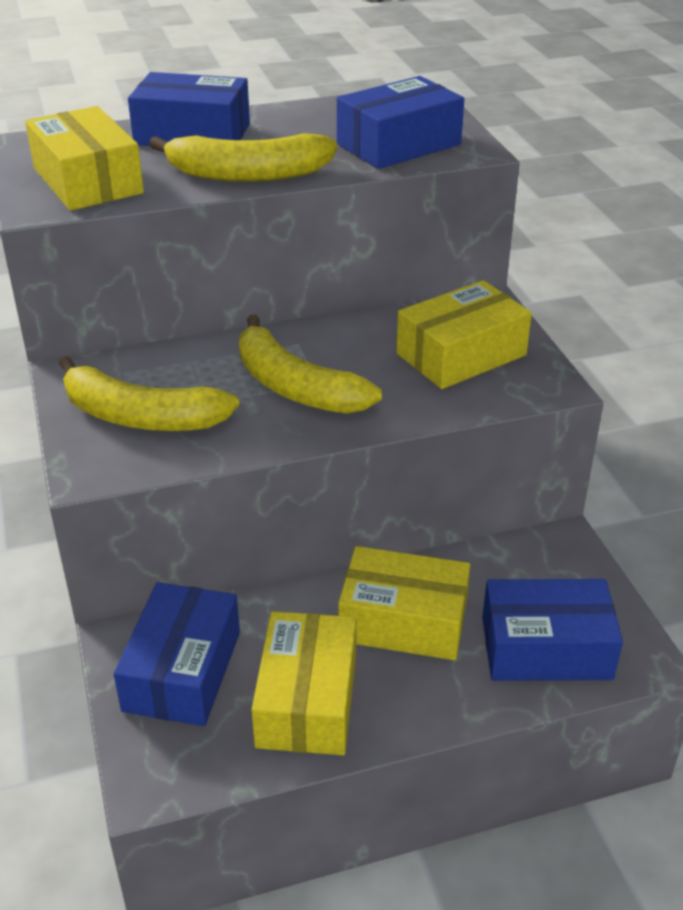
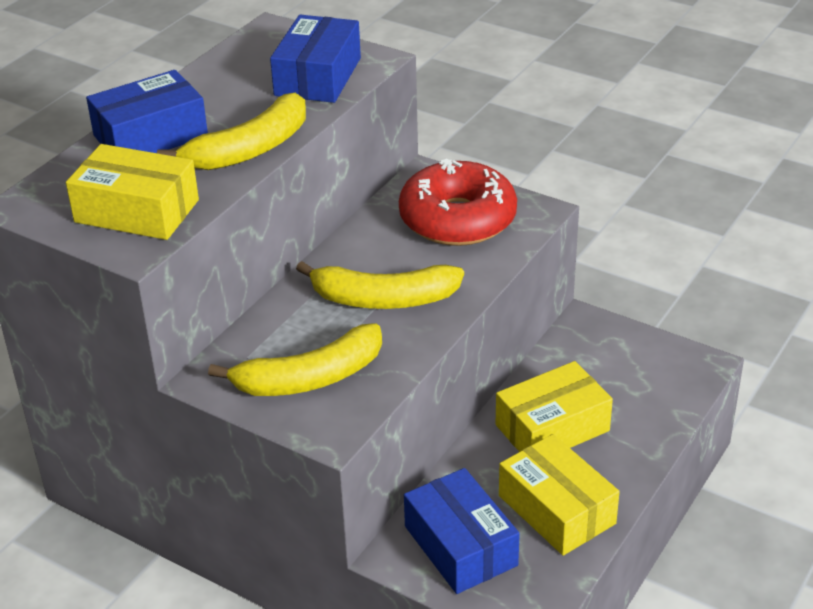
camera: 40 degrees left, 0 degrees up
yellow box [397,280,532,389] -> red donut [399,159,517,246]
blue box [482,579,623,681] -> none

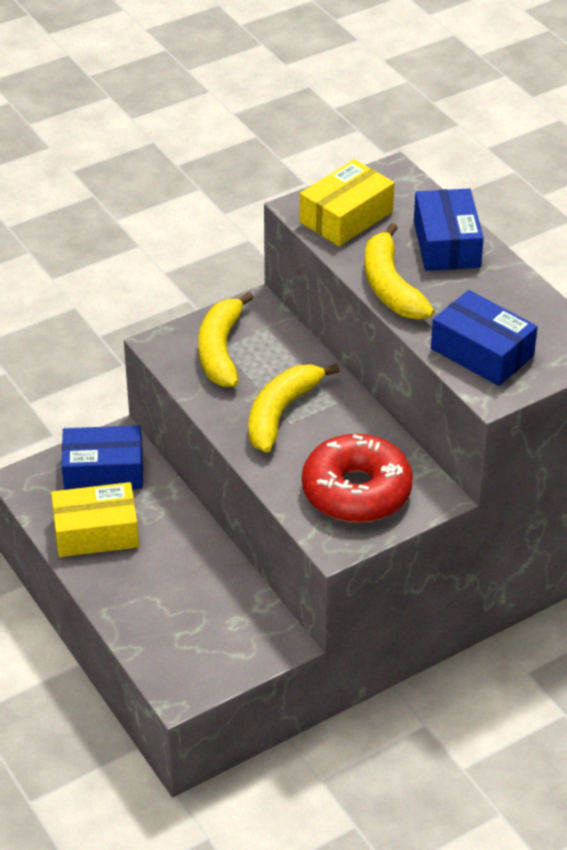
camera: 115 degrees right, 5 degrees up
yellow box [496,361,613,452] -> none

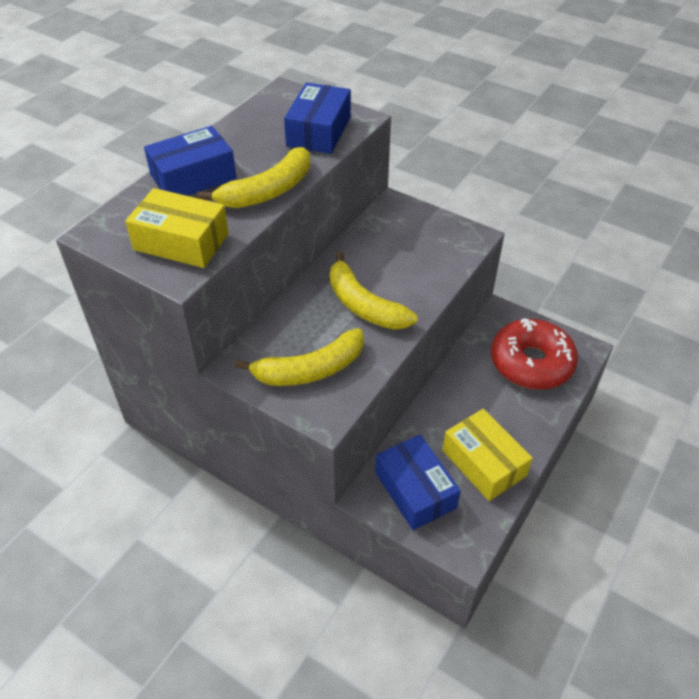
camera: 115 degrees left, 5 degrees up
yellow banana [249,364,339,453] -> yellow banana turned 45 degrees clockwise [330,251,418,330]
red donut [302,434,413,523] -> red donut moved to [491,318,578,390]

